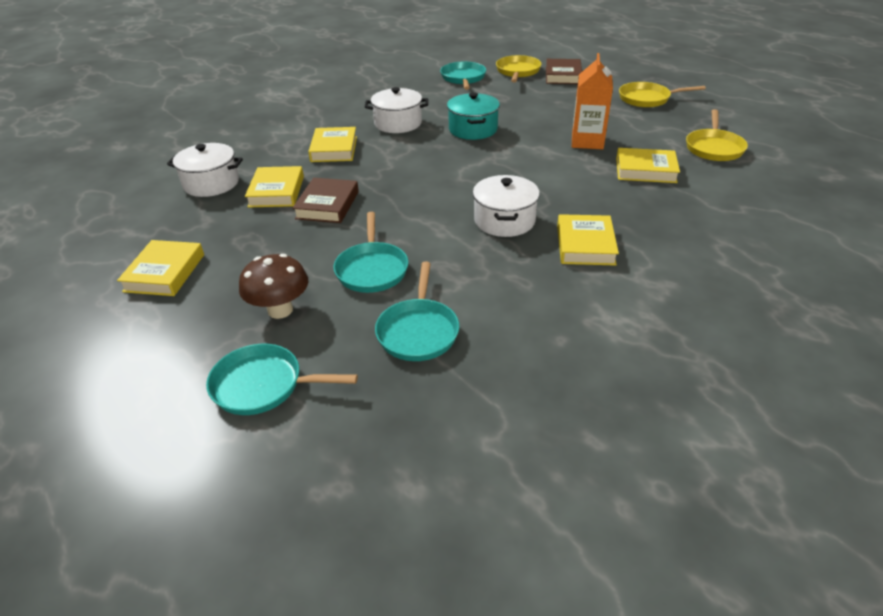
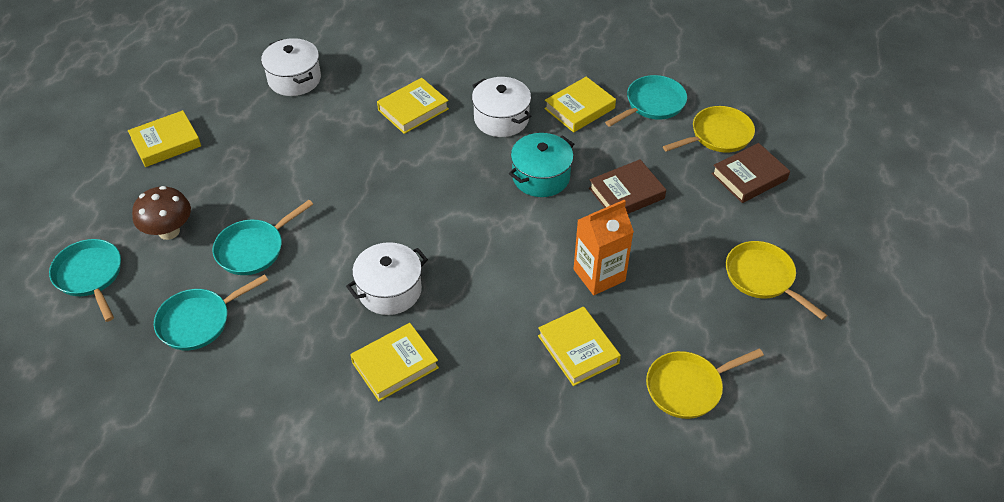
camera: 50 degrees right, 10 degrees up
yellow book [245,166,304,208] -> yellow book moved to [544,77,616,133]
brown book [293,178,359,223] -> brown book moved to [589,159,666,214]

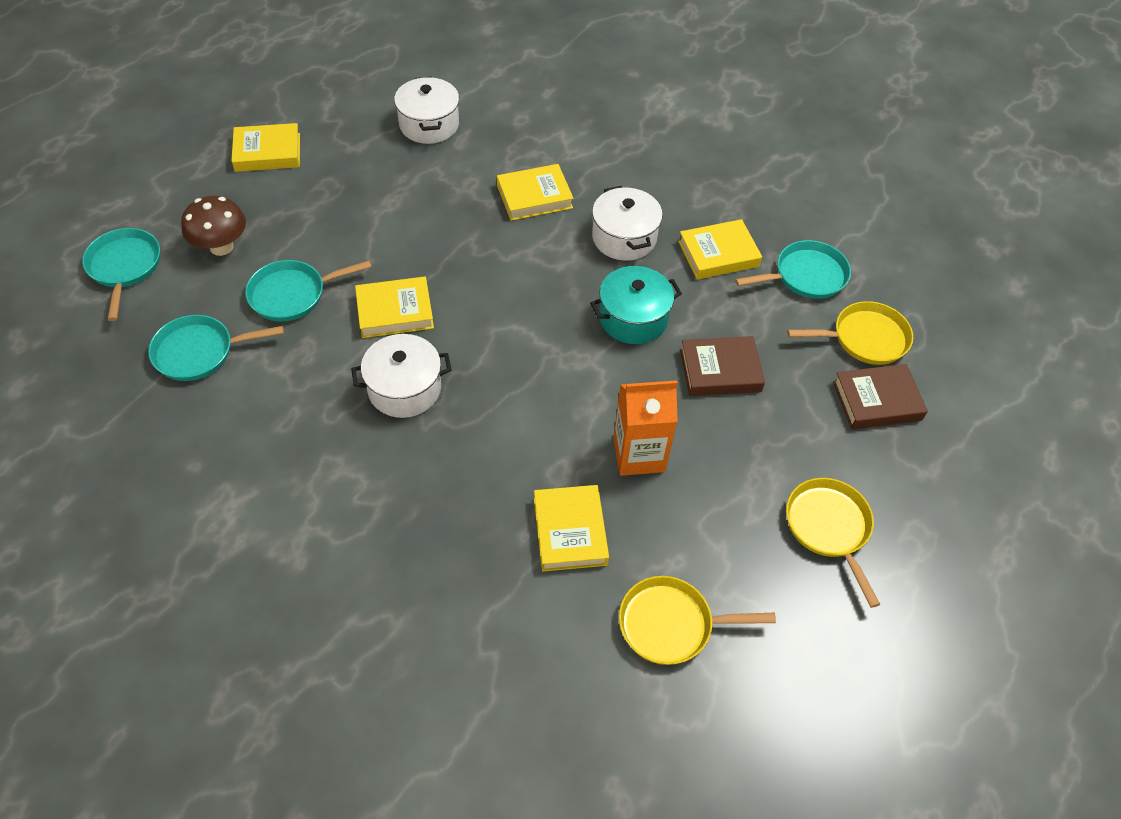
camera: 20 degrees right, 5 degrees up
yellow book [350,323,439,401] -> yellow book moved to [355,276,434,338]

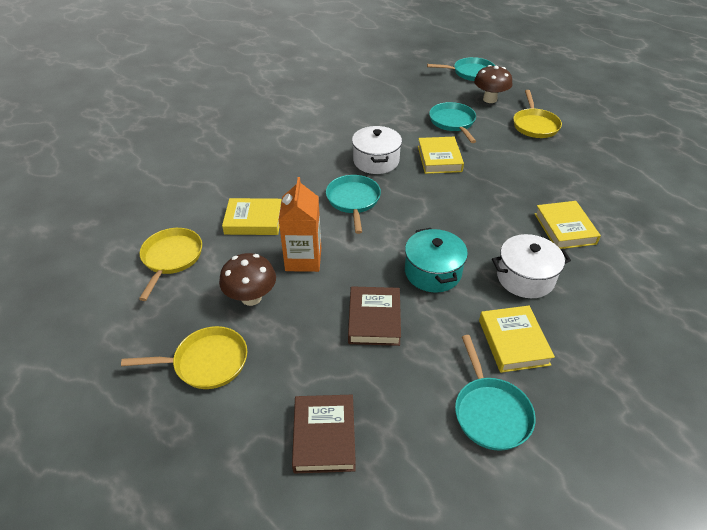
camera: 100 degrees right, 10 degrees down
turquoise pan [148,315,284,381] -> turquoise pan moved to [326,175,381,234]
yellow book [231,123,300,172] -> none
white pot [394,77,459,144] -> none
yellow pan [787,301,913,365] -> yellow pan moved to [513,90,562,138]
none -> brown mushroom [219,253,276,306]

